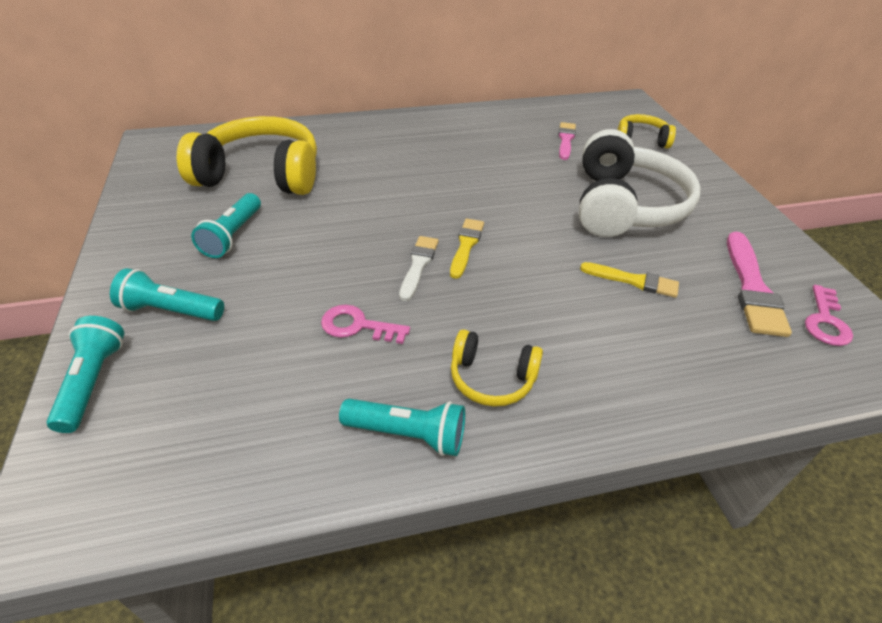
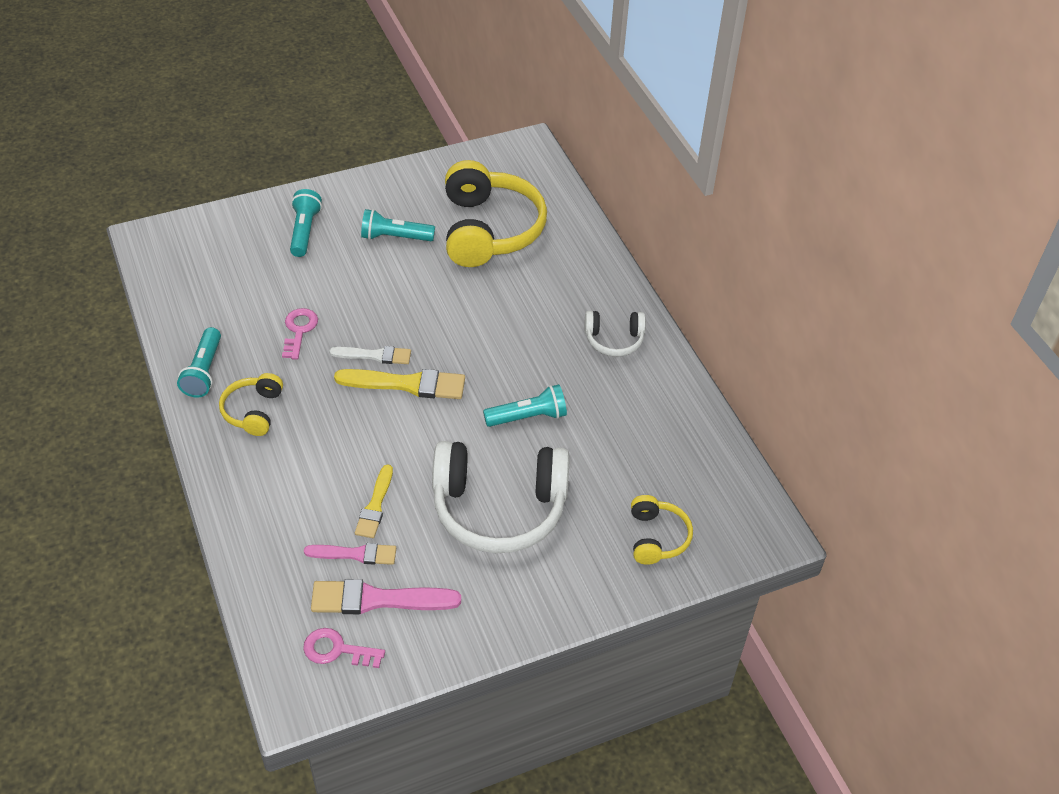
camera: 80 degrees right, 5 degrees up
turquoise flashlight [46,316,124,433] -> turquoise flashlight moved to [483,384,567,427]
yellow brush [450,218,484,279] -> yellow brush [334,369,465,399], size x1.58
pink brush [558,122,576,160] -> pink brush moved to [304,543,396,565]
none -> white headphones [584,311,646,357]

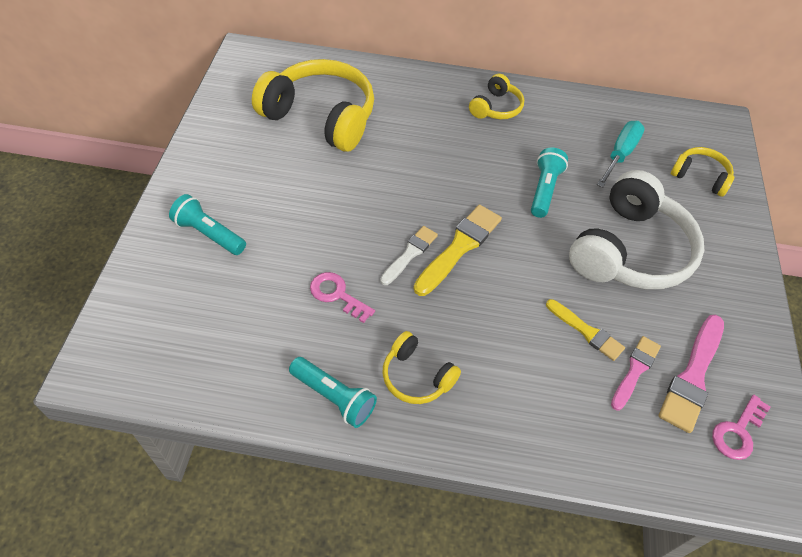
camera: 60 degrees left, 5 degrees up
turquoise flashlight [361,209,435,241] -> none
white headphones [584,311,646,357] -> yellow headphones [469,74,524,119]
none -> turquoise screwdriver [597,121,645,188]

